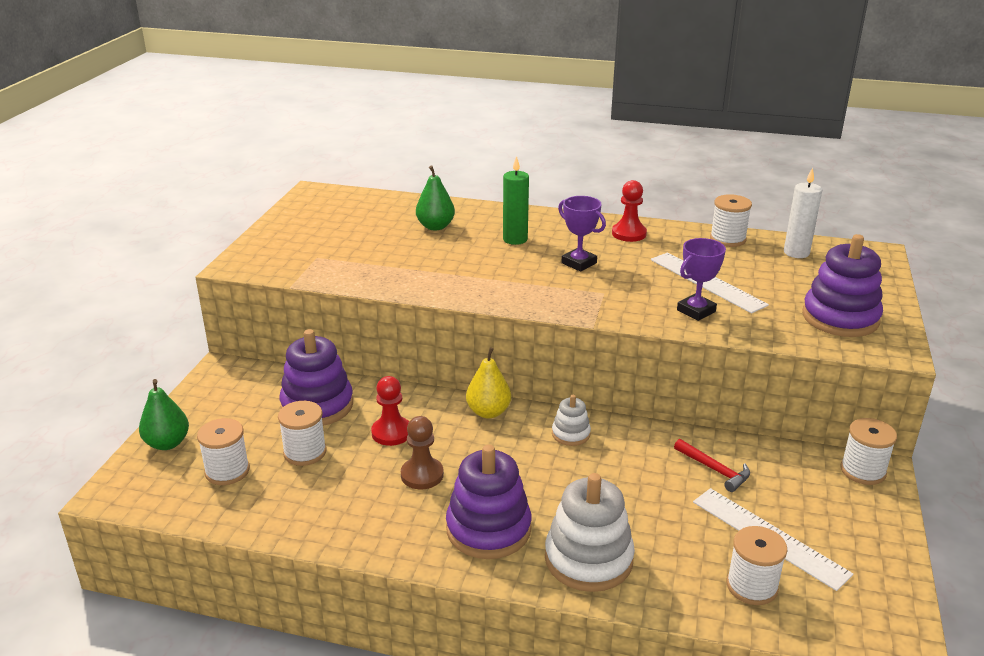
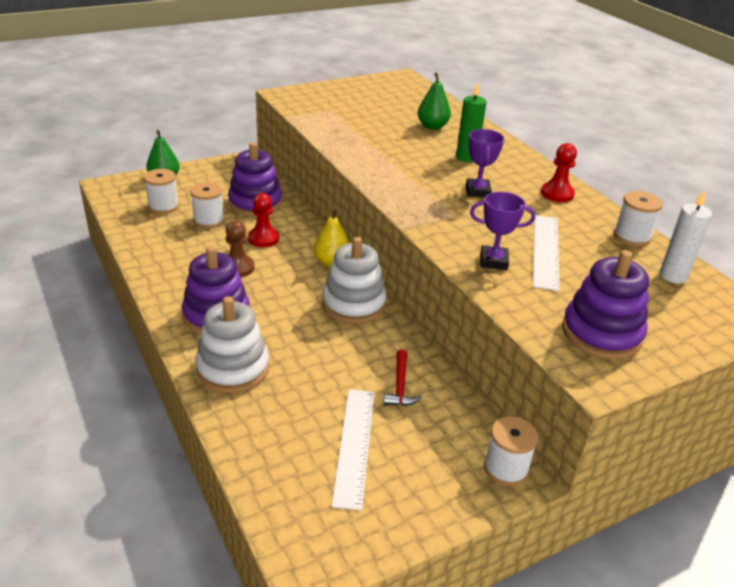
camera: 45 degrees right, 5 degrees up
white stacking toy [552,395,591,446] -> white stacking toy [322,237,387,324], size x1.94
white spool [726,526,788,605] -> none

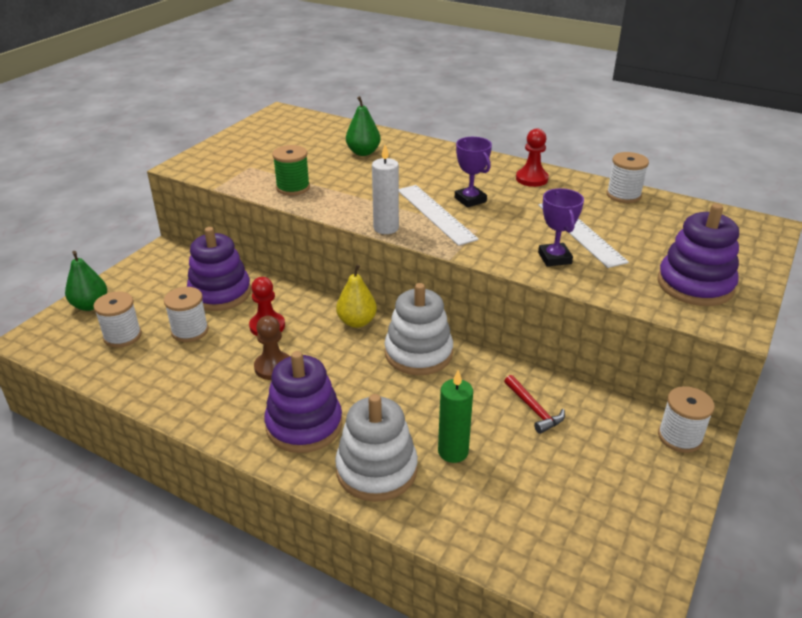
camera: 30 degrees left, 0 degrees up
white ruler [332,389,374,510] -> white ruler moved to [399,185,479,246]
green candle [456,83,487,162] -> green candle moved to [438,370,473,463]
purple trophy [470,192,535,270] -> purple trophy turned 75 degrees counterclockwise [538,188,584,267]
white candle [660,190,712,284] -> white candle moved to [372,145,399,234]
none -> green spool [272,145,310,195]

